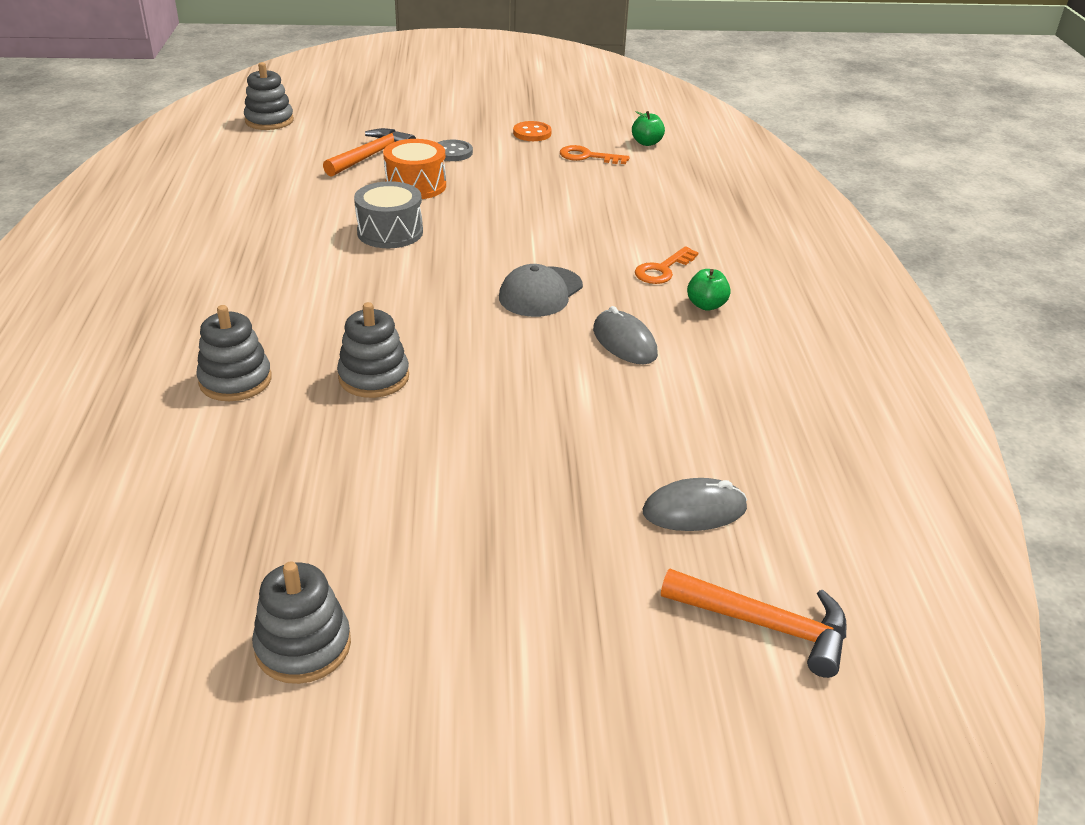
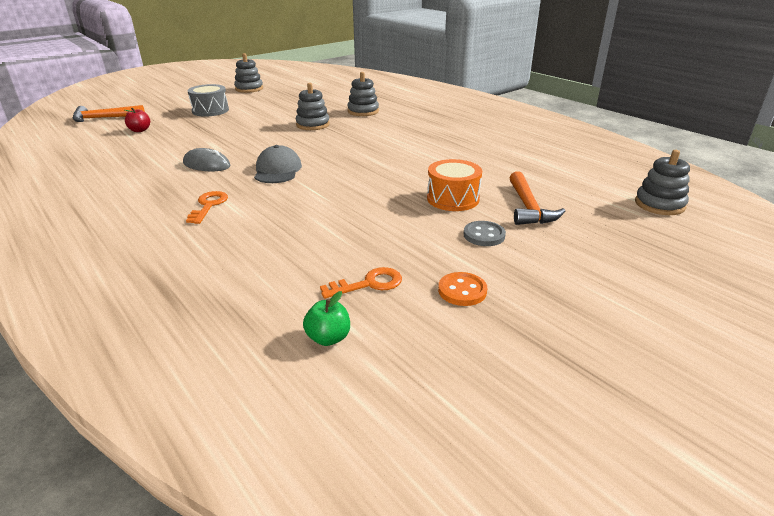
camera: 145 degrees right, 5 degrees down
grey drum [354,181,423,248] -> grey drum moved to [188,84,229,117]
grey mouse [643,478,747,531] -> red apple [125,108,150,132]
green apple [687,269,731,311] -> none

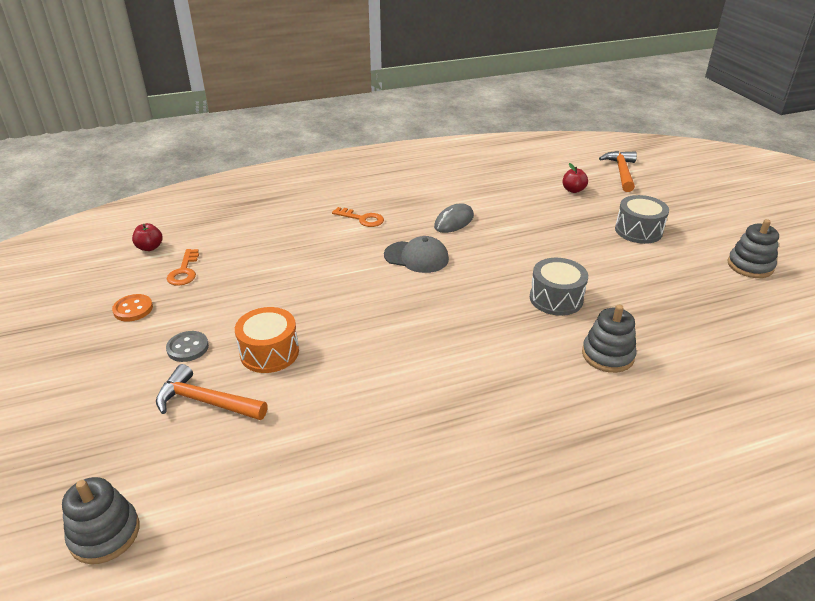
camera: 110 degrees right, 5 degrees up
grey stacking toy [296,83,330,130] -> grey drum [530,258,588,316]
green apple [303,291,350,346] -> red apple [132,223,163,251]

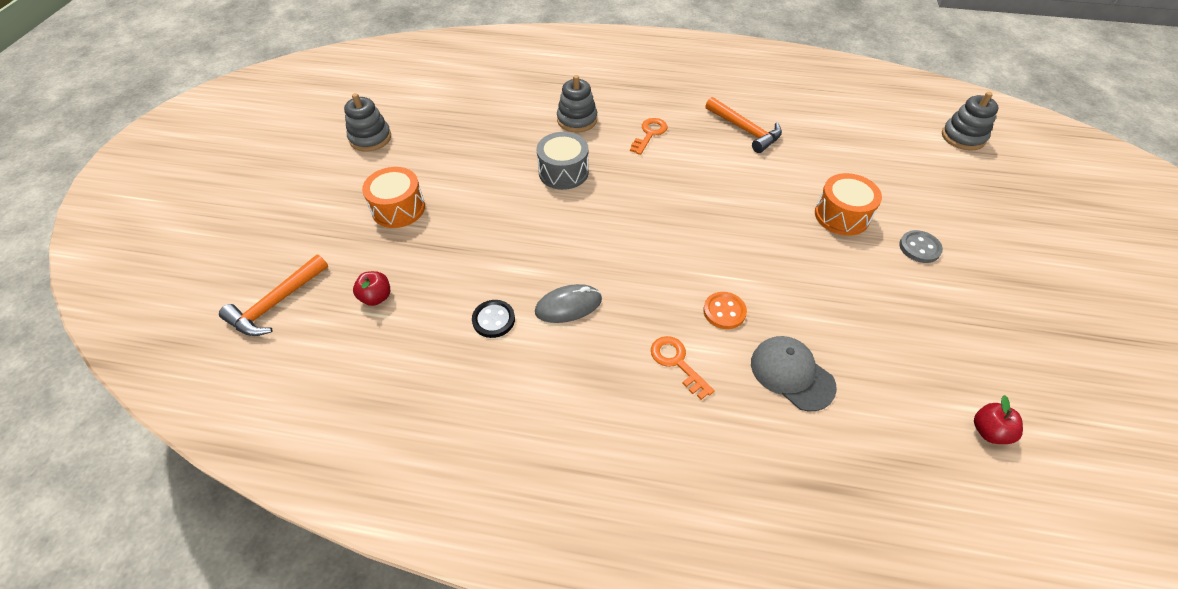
camera: 150 degrees left, 15 degrees up
orange button [112,294,153,321] -> orange button moved to [703,292,747,329]
orange hammer [156,364,268,420] -> orange hammer moved to [705,97,782,153]
orange key [167,249,199,286] -> orange key moved to [630,118,667,155]
grey cap [384,236,449,273] -> grey cap moved to [751,336,837,411]
grey drum [615,195,669,244] -> orange drum [362,167,425,228]
none -> black button [472,300,515,338]

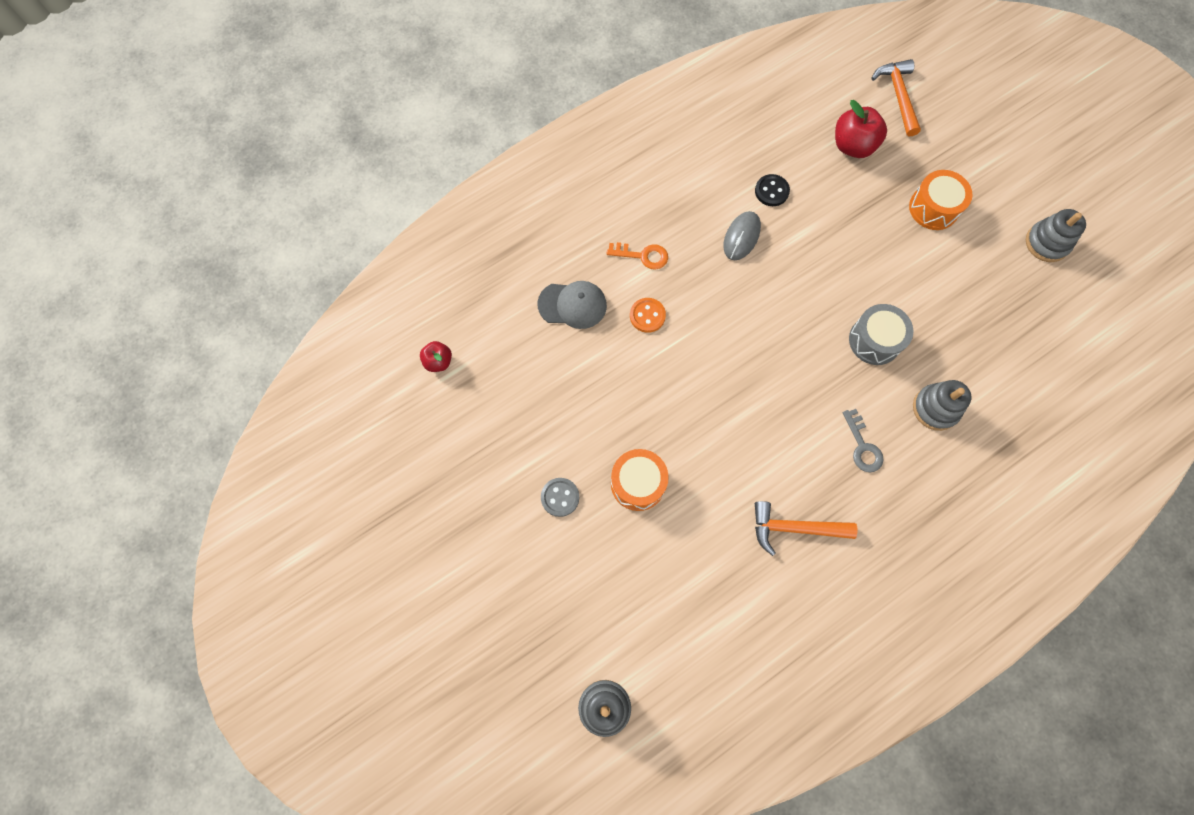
camera: 135 degrees right, 20 degrees up
red apple [353,271,390,306] -> red apple [835,100,887,158], size x1.73
orange key [630,118,667,155] -> grey key [843,409,884,472]

